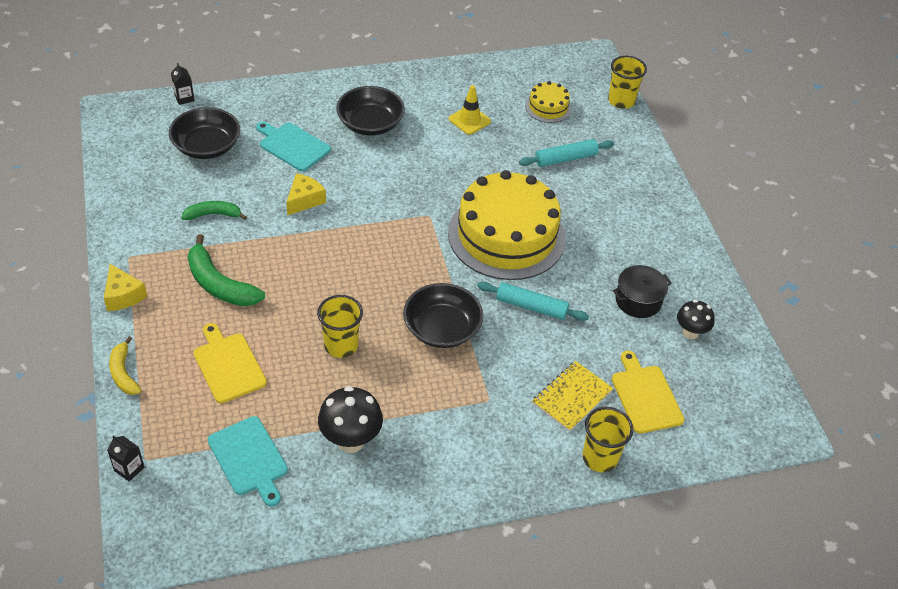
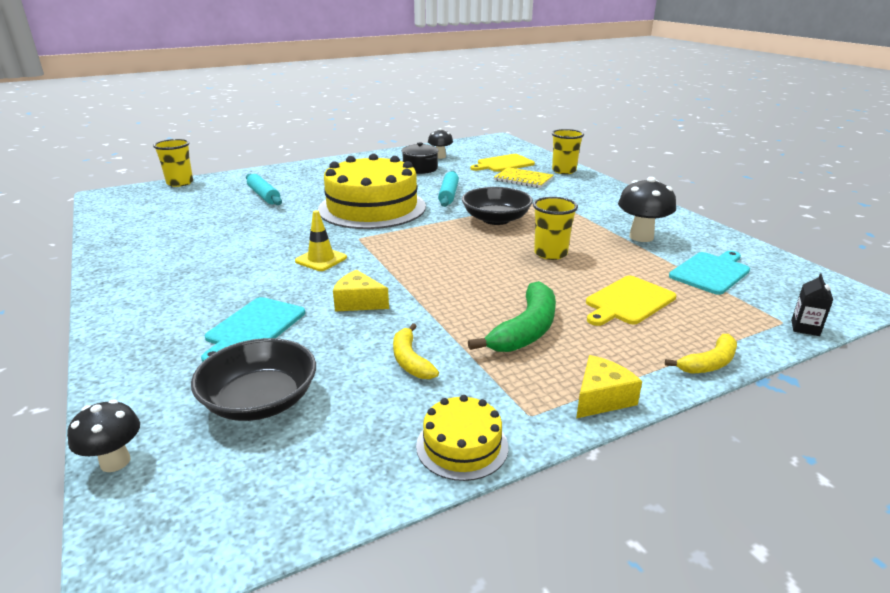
camera: 100 degrees left, 20 degrees down
black carton [171,63,195,105] -> black mushroom [67,400,140,472]
green banana [181,201,247,220] -> yellow banana [393,323,439,379]
black bowl [336,86,405,136] -> none
yellow traffic cone [449,85,491,135] -> yellow traffic cone moved to [295,210,347,271]
yellow cake [525,81,572,123] -> yellow cake moved to [416,395,508,481]

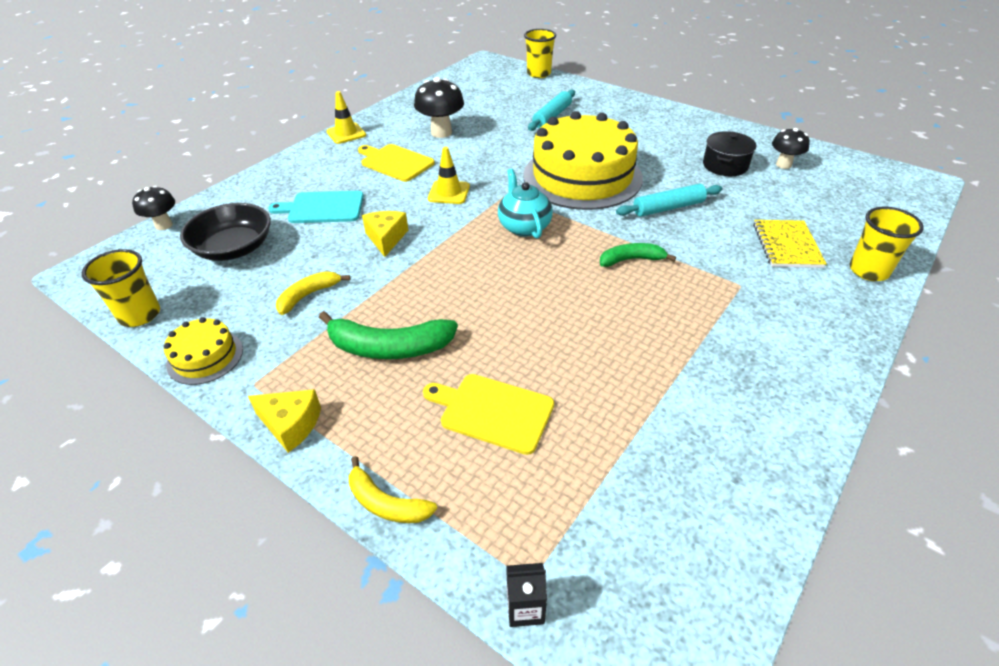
camera: 65 degrees right, 15 degrees up
black bowl [462,187,533,225] -> green banana [600,243,676,267]
yellow cutting board [470,154,535,172] -> yellow cutting board moved to [358,144,435,182]
yellow cup [533,197,578,260] -> yellow cup moved to [82,249,160,327]
black mushroom [618,177,676,242] -> black mushroom moved to [414,77,464,138]
turquoise cutting board [669,251,750,295] -> none
none -> yellow traffic cone [326,91,366,144]
none -> turquoise teapot [498,169,553,239]

